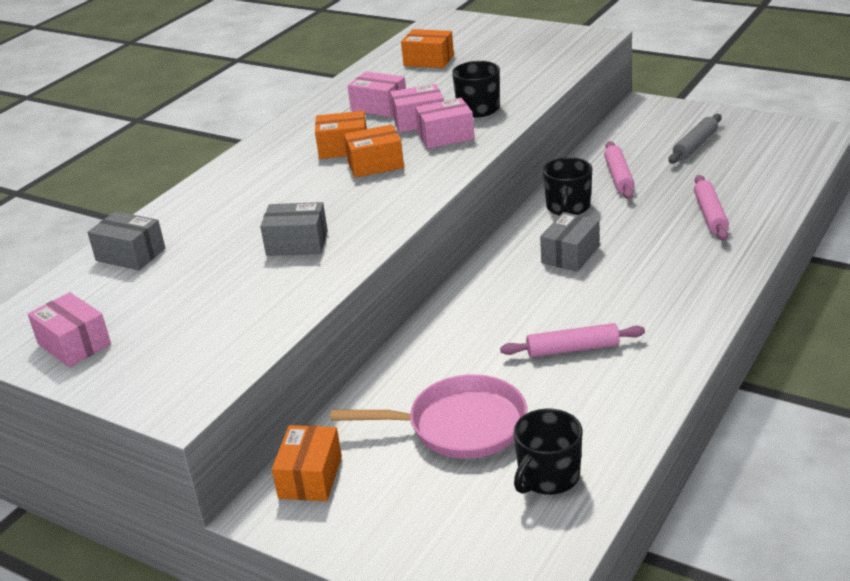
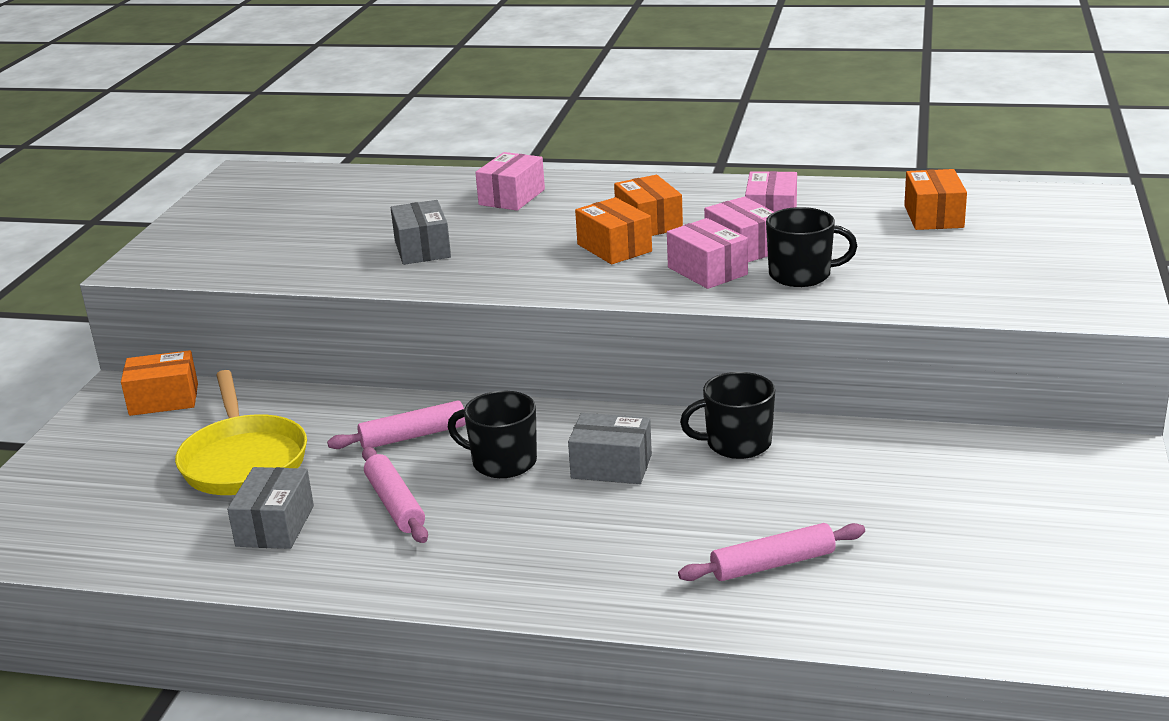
camera: 70 degrees right, 5 degrees down
pink box [28,292,111,367] -> pink box moved to [475,152,545,211]
grey box [87,211,165,270] -> grey box moved to [227,467,314,549]
pink pan [330,374,527,459] -> yellow pan [175,370,307,495]
black mug [514,409,583,495] -> black mug moved to [448,391,537,478]
pink rolling pin [604,141,635,199] -> pink rolling pin moved to [327,401,466,449]
grey rolling pin [668,114,722,164] -> none

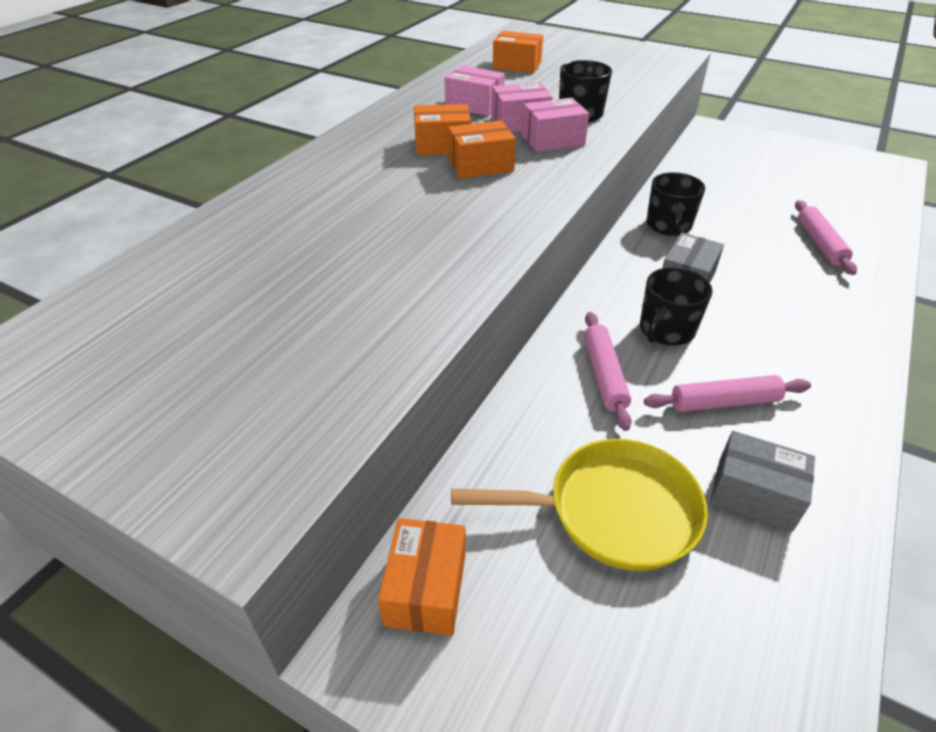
camera: 75 degrees left, 15 degrees up
grey box [390,200,451,265] -> none
pink box [475,152,545,211] -> none

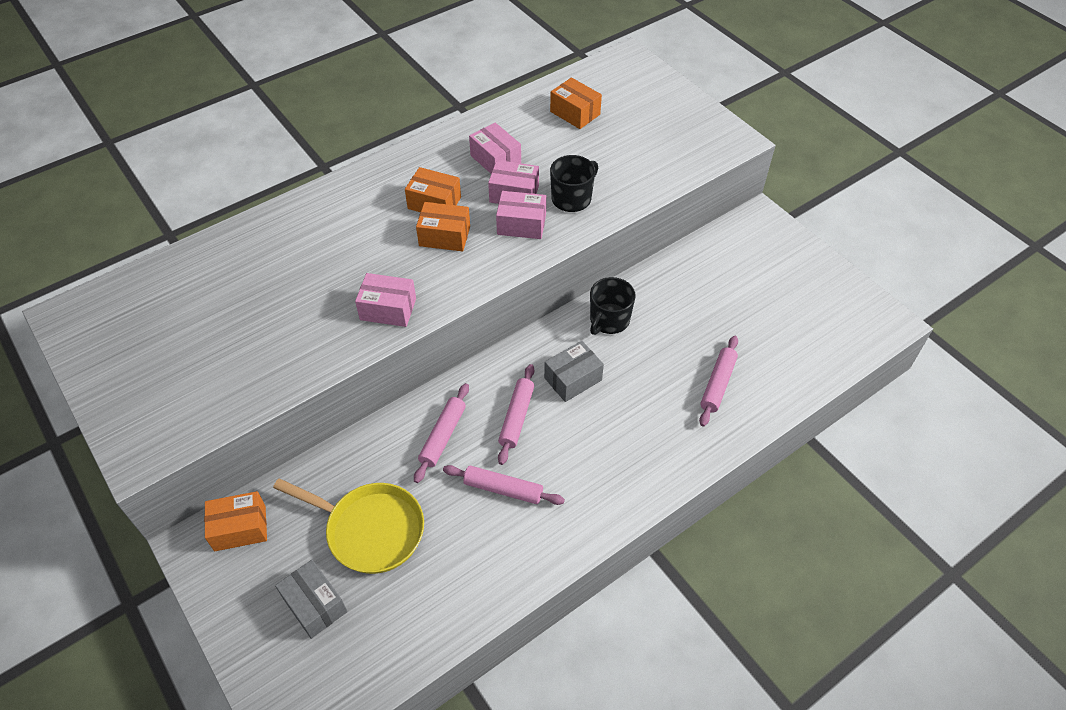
camera: 25 degrees right, 10 degrees up
orange box [378,518,466,635] -> orange box turned 45 degrees clockwise [204,491,267,551]
black mug [640,267,712,346] -> pink rolling pin [498,364,534,465]
grey box [710,431,815,532] -> grey box moved to [275,560,347,639]
none -> pink box [355,273,416,327]

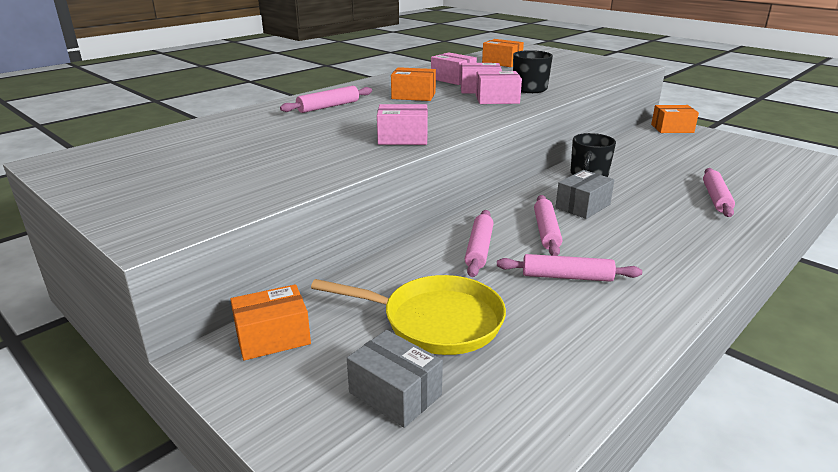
camera: 10 degrees left, 25 degrees down
orange box [416,202,470,251] -> orange box moved to [651,105,699,133]
none -> pink rolling pin [280,86,372,113]

